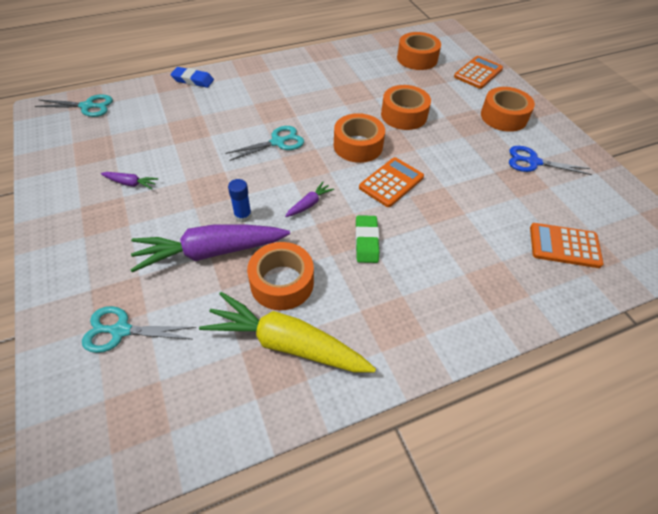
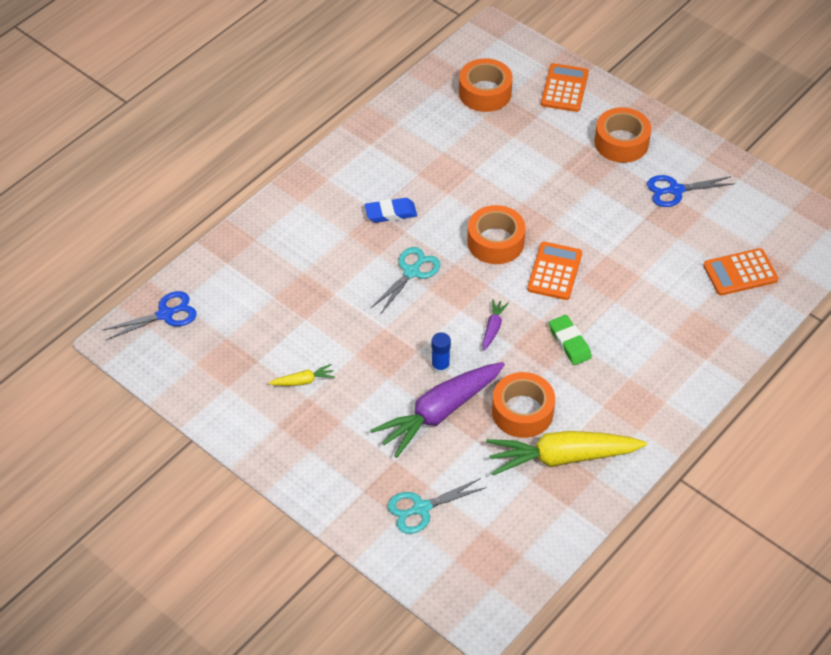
camera: 25 degrees left, 0 degrees up
turquoise scissors [35,94,113,117] -> blue scissors [103,291,197,340]
purple carrot [101,172,159,189] -> yellow carrot [269,364,335,386]
blue eraser [171,67,214,88] -> blue eraser moved to [365,198,417,223]
orange tape [381,85,431,130] -> none

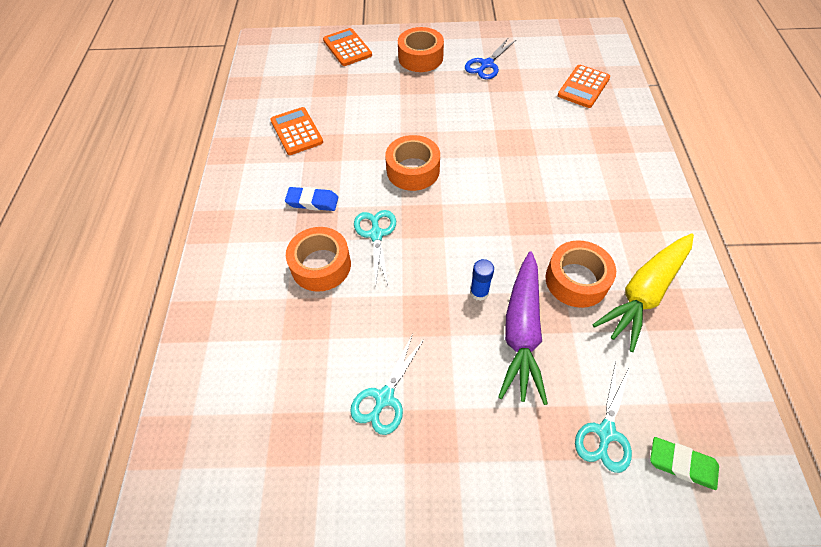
camera: 40 degrees left, 5 degrees up
blue scissors [103,291,197,340] -> none
yellow carrot [269,364,335,386] -> turquoise scissors [350,334,425,435]
blue eraser [365,198,417,223] -> blue eraser turned 60 degrees clockwise [285,187,338,211]
orange tape [459,58,513,112] -> orange tape moved to [286,227,351,292]
purple carrot [482,299,509,351] -> none
orange calculator [527,242,582,300] -> orange calculator moved to [271,107,323,155]
green eraser [549,315,592,365] -> green eraser moved to [650,437,719,490]

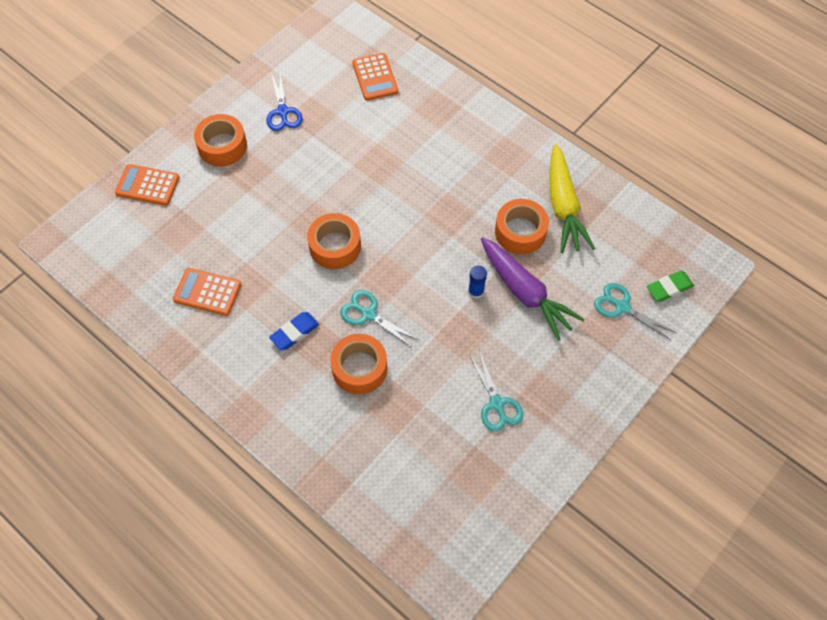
camera: 50 degrees left, 5 degrees up
turquoise scissors [575,362,632,473] -> turquoise scissors turned 150 degrees clockwise [594,283,677,341]

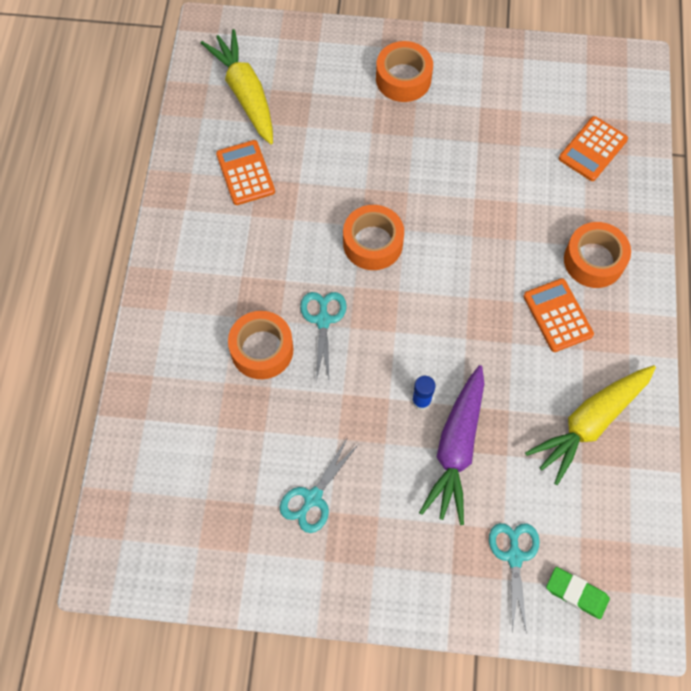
camera: 55 degrees right, 5 degrees up
orange calculator [115,164,180,206] -> orange calculator moved to [523,278,594,352]
blue scissors [267,71,302,131] -> none
blue eraser [269,312,319,350] -> none
orange tape [495,199,549,254] -> orange tape moved to [564,222,631,288]
none -> yellow carrot [201,29,273,145]

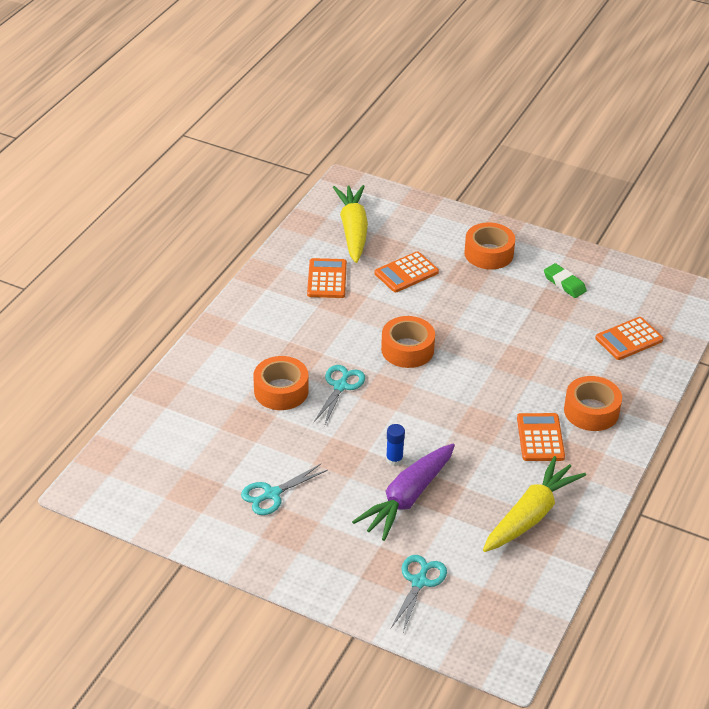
camera: 20 degrees right, 25 degrees down
yellow carrot [525,365,656,485] -> yellow carrot turned 150 degrees clockwise [483,456,586,552]
green eraser [546,567,610,619] -> green eraser moved to [544,263,587,298]
none -> orange calculator [374,251,439,292]

